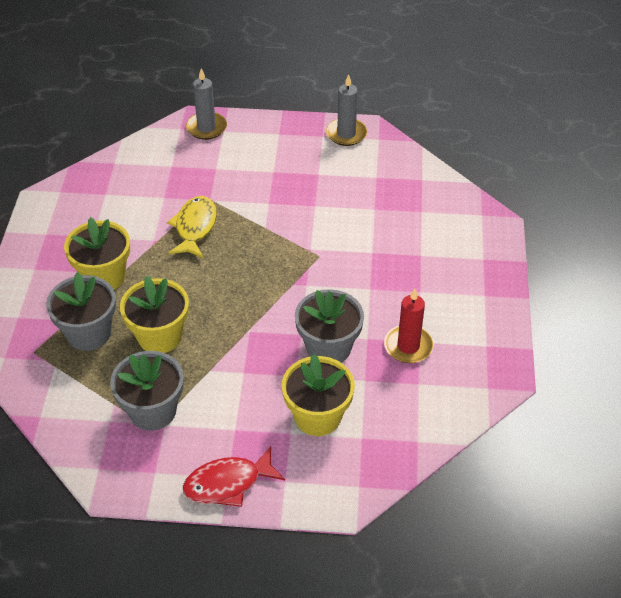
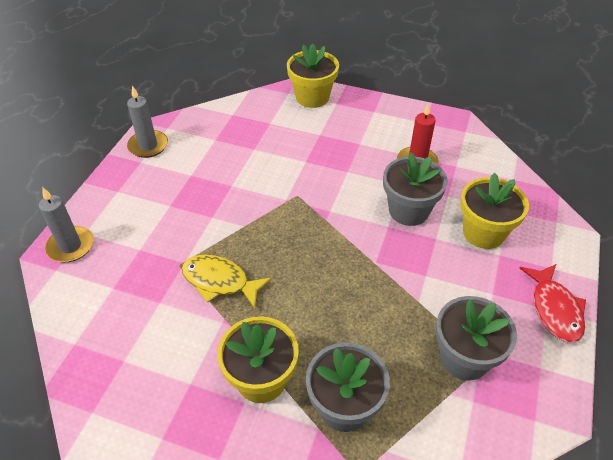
camera: 75 degrees left, 0 degrees up
yellow flower pot [120,276,189,353] -> yellow flower pot moved to [287,43,339,108]

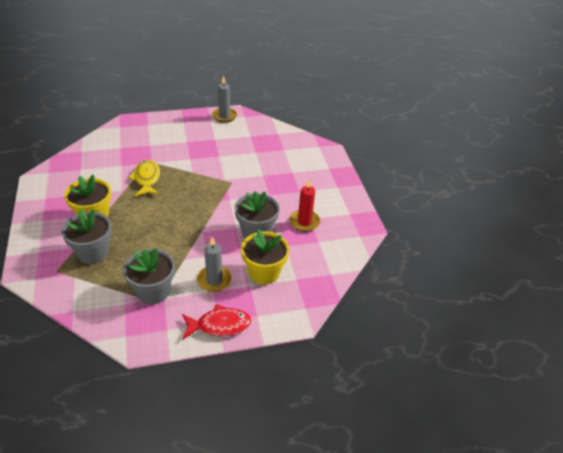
camera: 55 degrees right, 5 degrees down
grey candle [39,187,93,262] -> grey candle moved to [197,237,232,292]
yellow flower pot [287,43,339,108] -> none
red fish [519,264,586,343] -> red fish turned 150 degrees counterclockwise [182,304,252,339]

